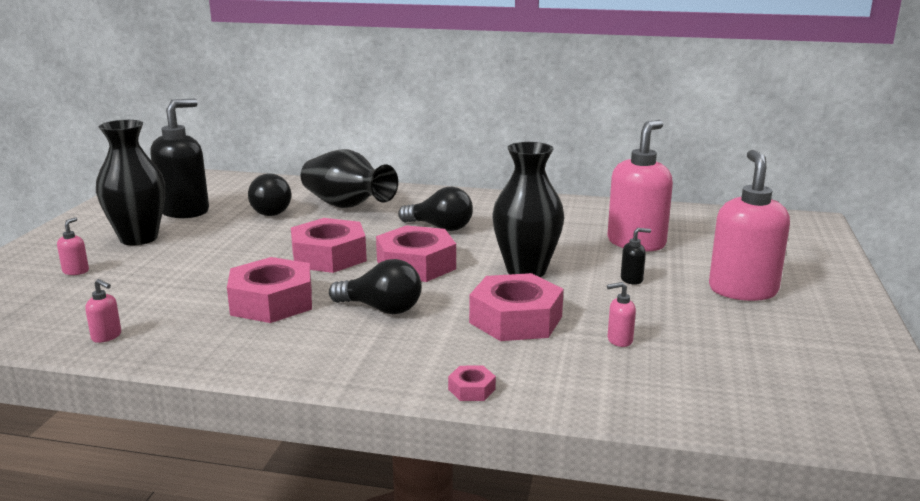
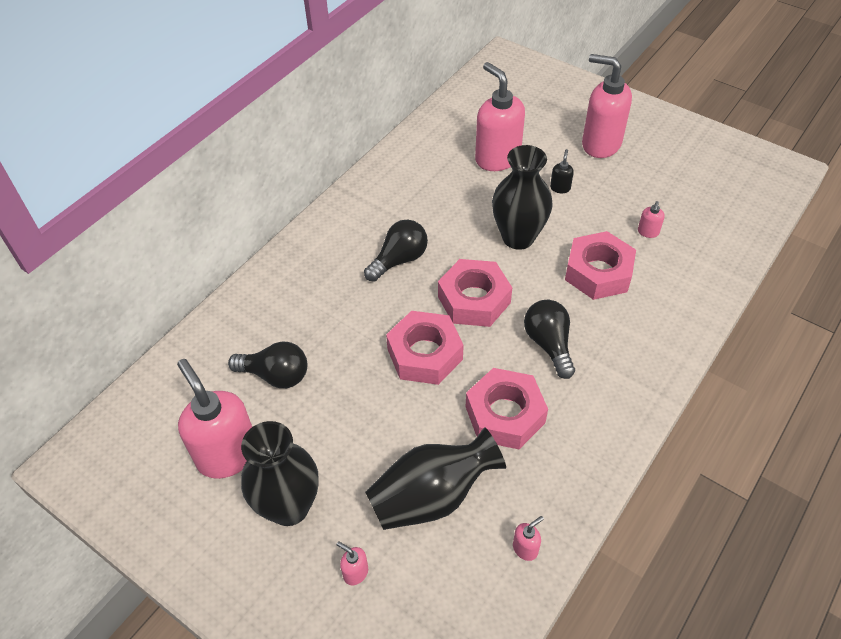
camera: 65 degrees left, 30 degrees up
black soap dispenser [150,99,209,218] -> pink soap dispenser [177,359,252,479]
black vase [301,149,398,208] -> black vase moved to [365,427,506,530]
black light bulb [329,259,421,314] -> black light bulb turned 60 degrees counterclockwise [524,300,575,379]
pink nut [448,366,496,401] -> none

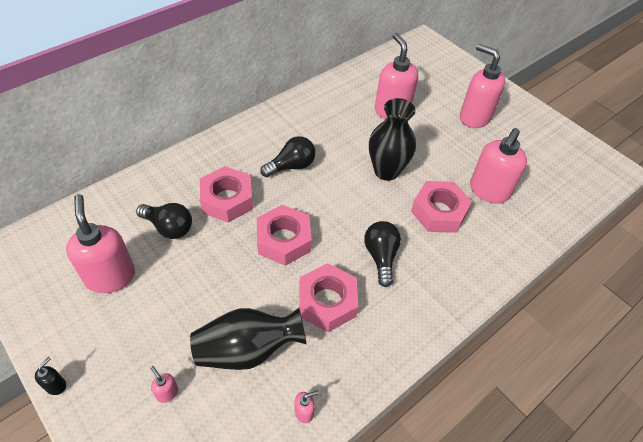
camera: 10 degrees right, 0 degrees up
black vase [241,421,319,526] -> none
pink nut [438,259,512,327] -> pink nut moved to [200,166,253,223]
black soap dispenser [550,149,574,193] -> black soap dispenser moved to [35,357,66,395]
pink soap dispenser [638,201,665,238] -> pink soap dispenser [470,128,527,204], size x2.44

